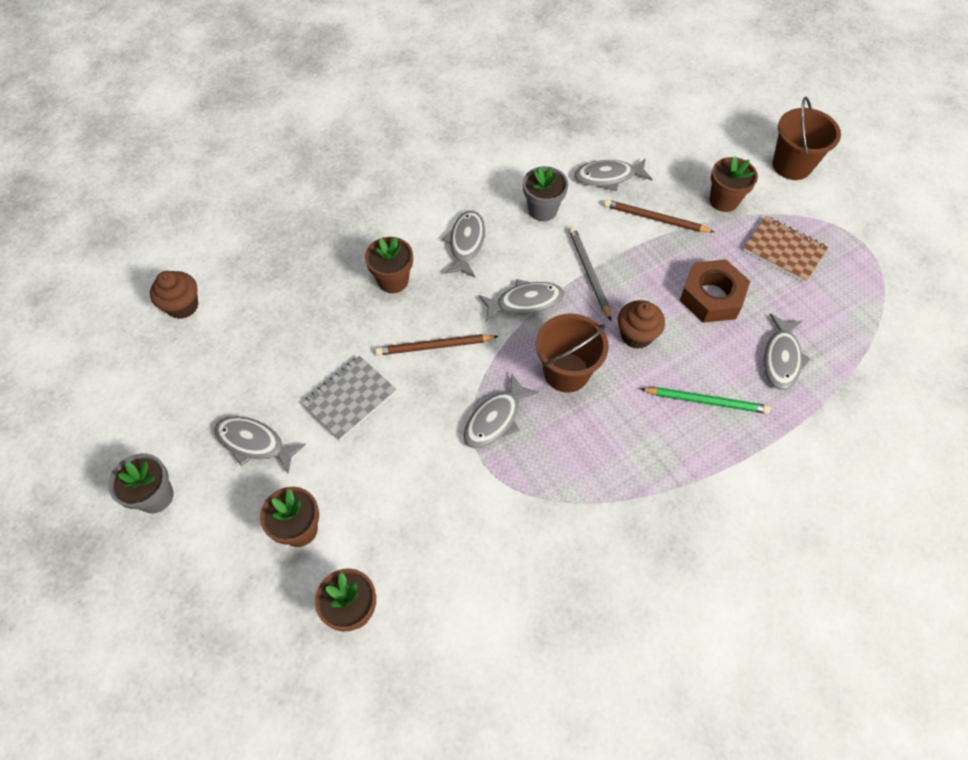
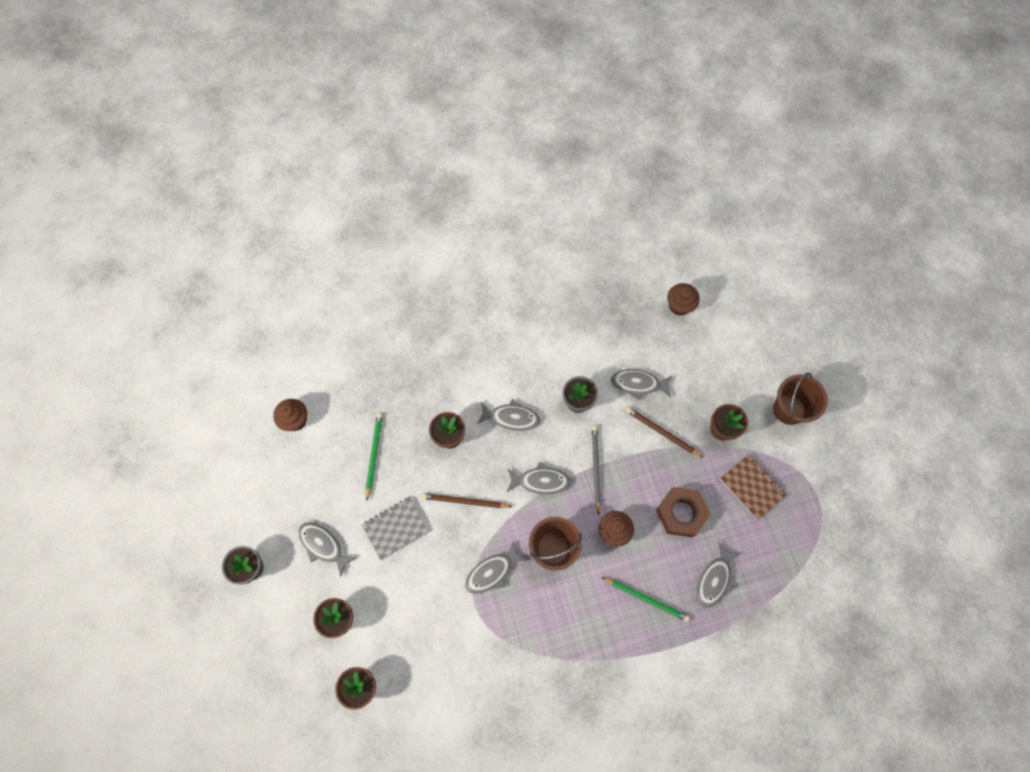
camera: 15 degrees right, 10 degrees up
grey fish [442,211,485,277] -> grey fish turned 75 degrees clockwise [477,399,540,431]
none -> green pencil [366,413,383,500]
none -> brown cupcake [667,283,700,316]

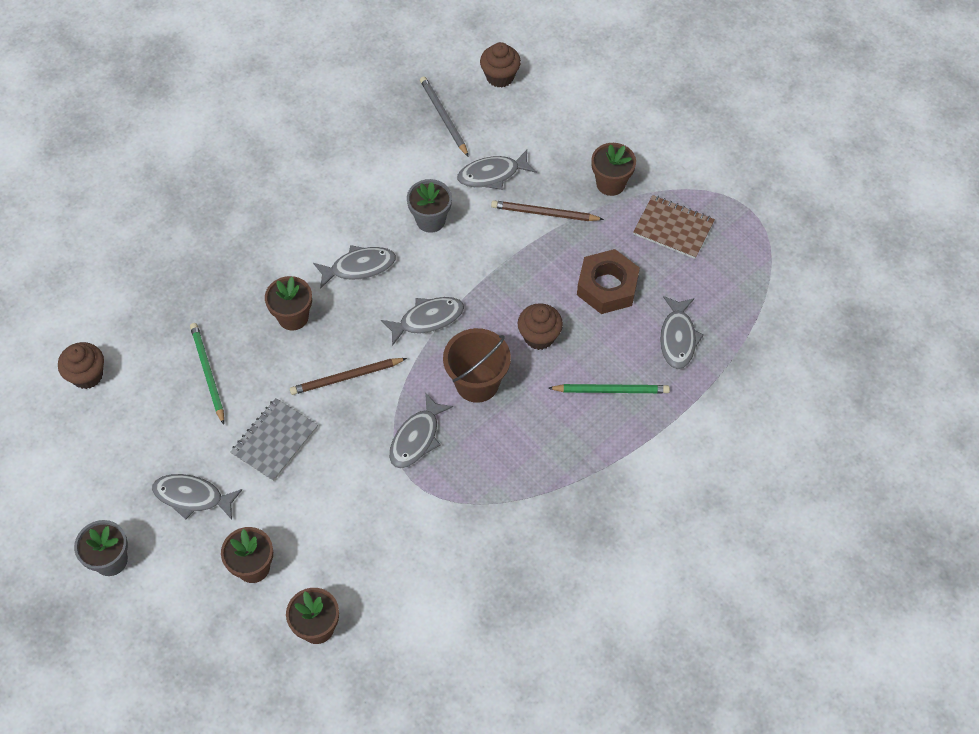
camera: 25 degrees left, 10 degrees down
grey pencil [592,426,601,515] -> grey pencil moved to [420,76,469,157]
brown bucket [773,373,828,425] -> none

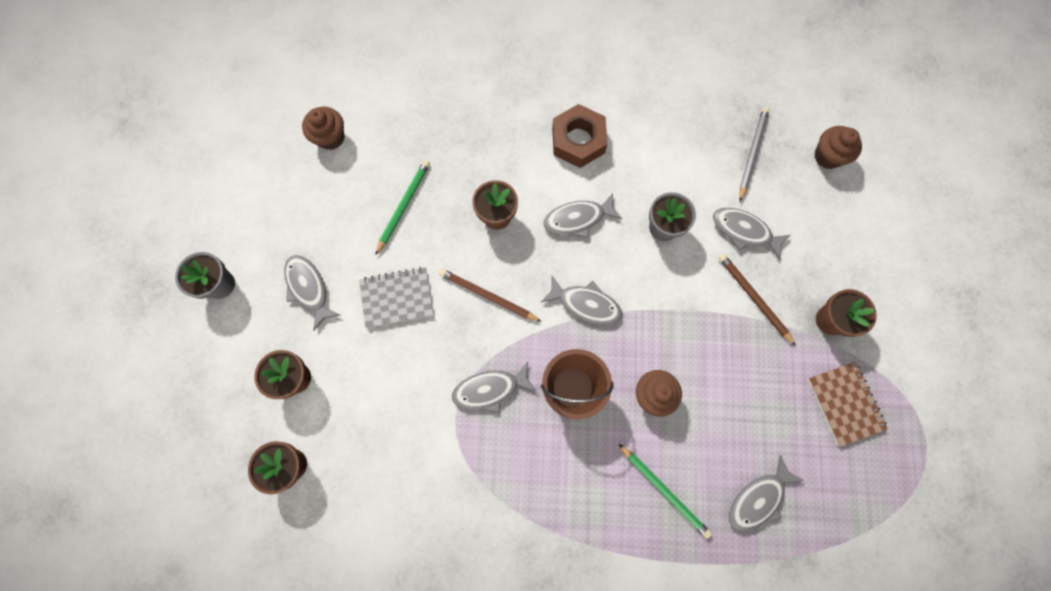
camera: 45 degrees right, 15 degrees up
grey fish [313,245,396,289] -> grey fish turned 135 degrees clockwise [543,193,622,238]
brown nut [577,249,640,314] -> brown nut moved to [552,104,608,168]

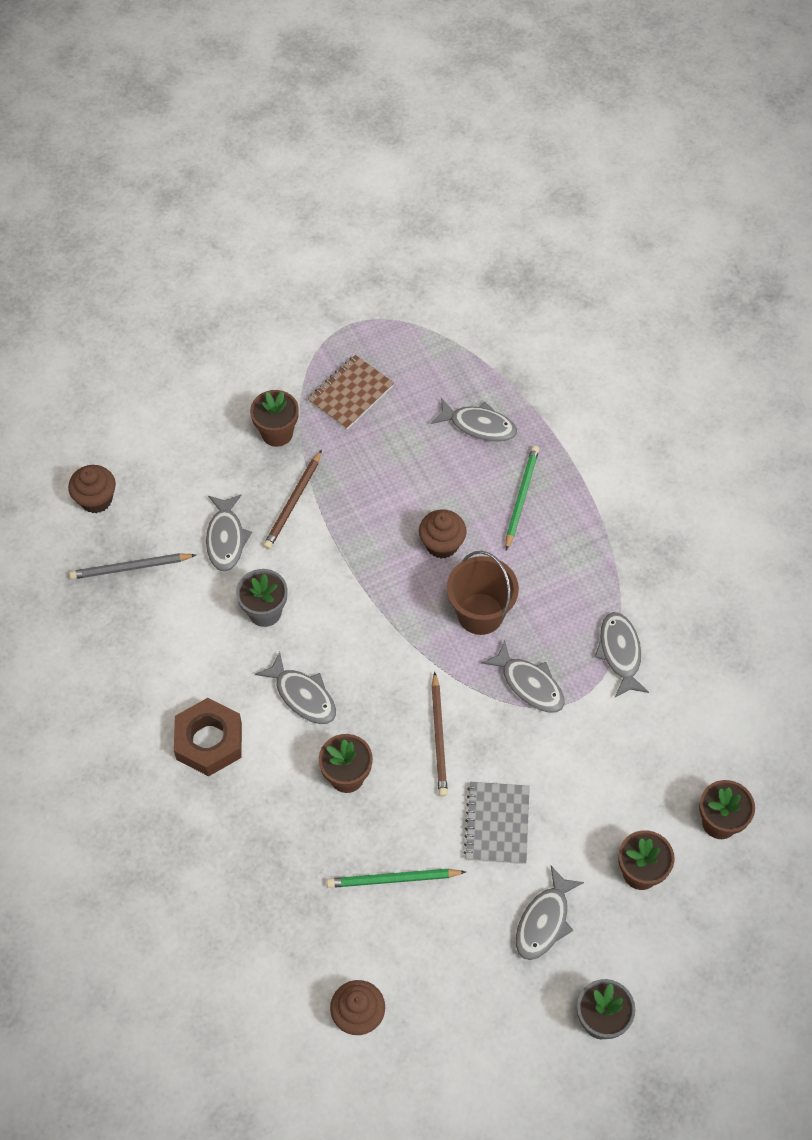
camera: 120 degrees left, 15 degrees down
grey notebook [359,267,434,328] -> grey notebook turned 45 degrees clockwise [463,782,530,864]
grey fish [541,276,622,325] -> grey fish moved to [595,612,649,697]

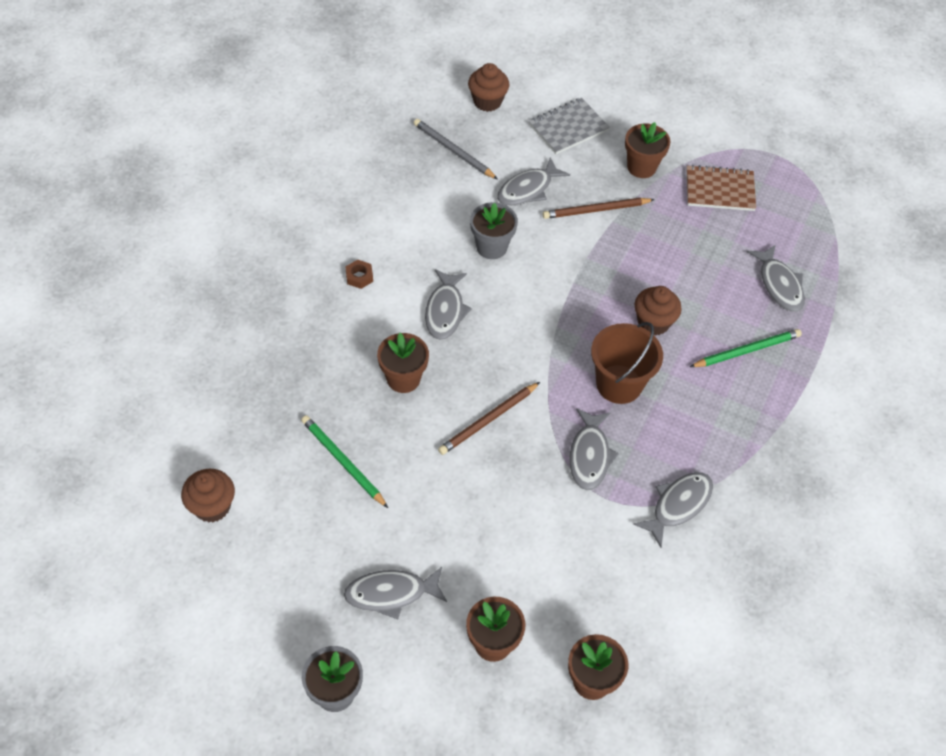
camera: 50 degrees right, 5 degrees down
brown nut [174,698,242,776] -> brown nut [346,260,373,289], size x0.44
grey notebook [463,782,530,864] -> grey notebook moved to [529,98,610,154]

